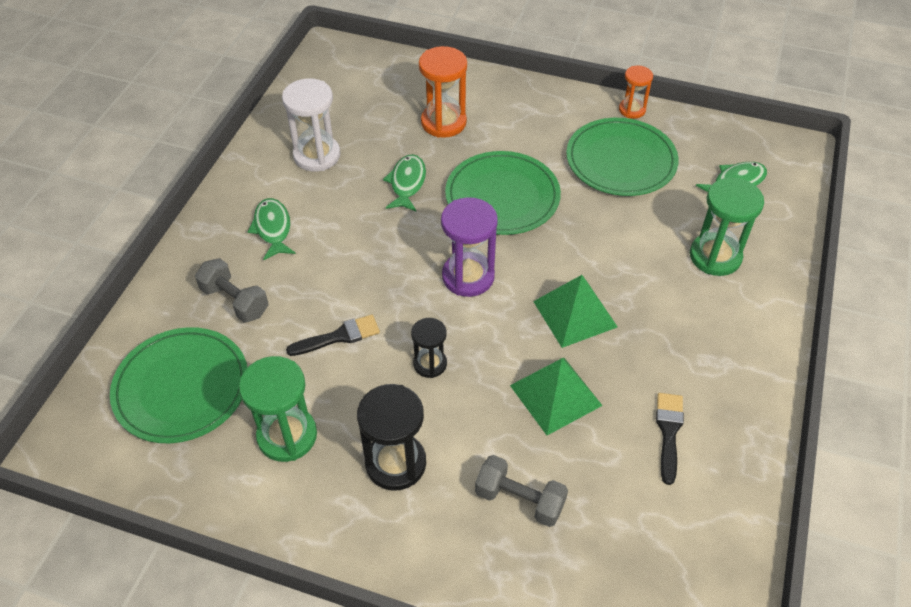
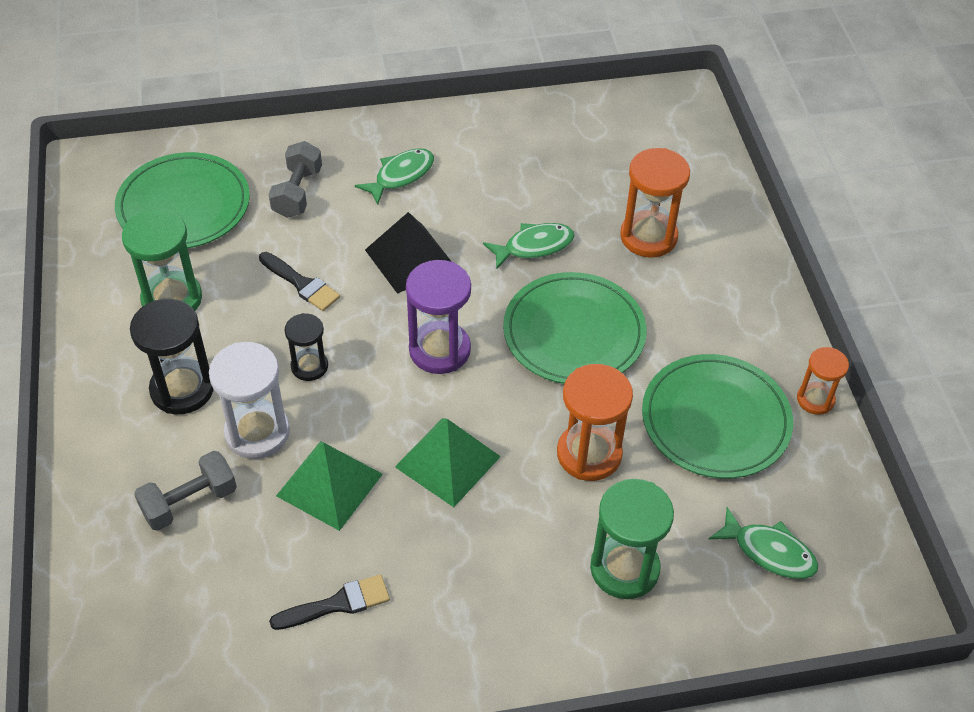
camera: 60 degrees right, 0 degrees up
white hourglass [282,79,341,171] -> white hourglass moved to [209,342,290,459]
grey dumbbell [475,455,568,527] -> grey dumbbell turned 60 degrees clockwise [134,451,237,531]
none -> black pyramid [365,212,452,294]
none -> orange hourglass [557,364,633,481]

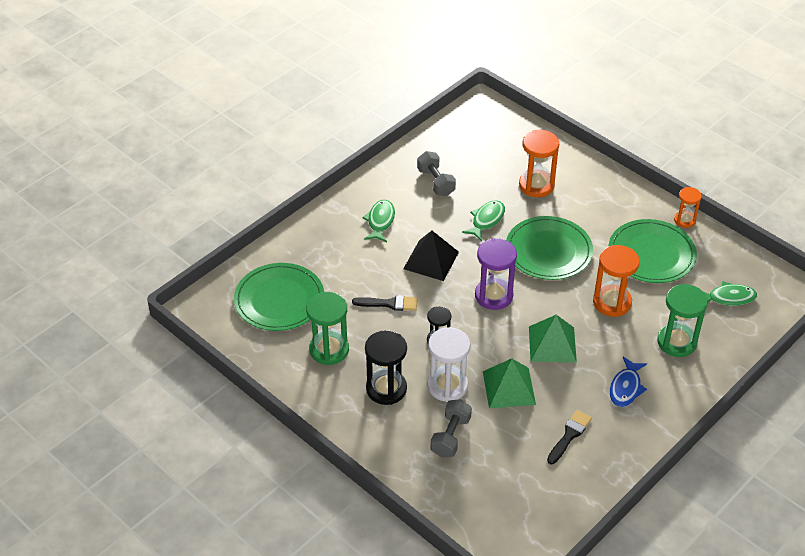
camera: 35 degrees left, 5 degrees down
grey dumbbell [269,141,322,218] -> grey dumbbell moved to [417,151,456,196]
none -> blue fish [610,357,647,407]

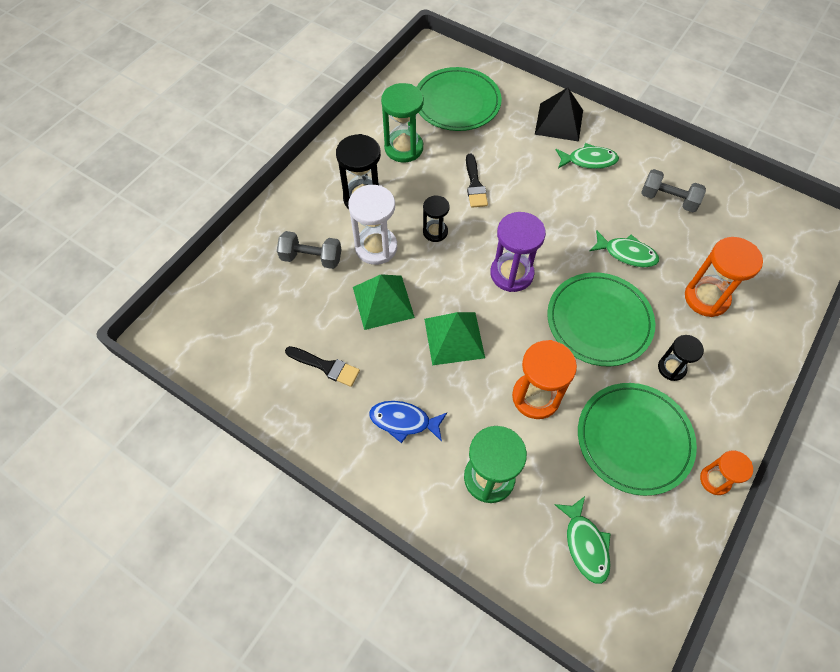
camera: 80 degrees right, 15 degrees up
black pyramid [403,231,459,281] -> black pyramid moved to [535,88,583,142]
grey dumbbell [417,151,456,196] -> grey dumbbell turned 60 degrees clockwise [641,169,706,212]
none -> black hourglass [658,335,704,381]

